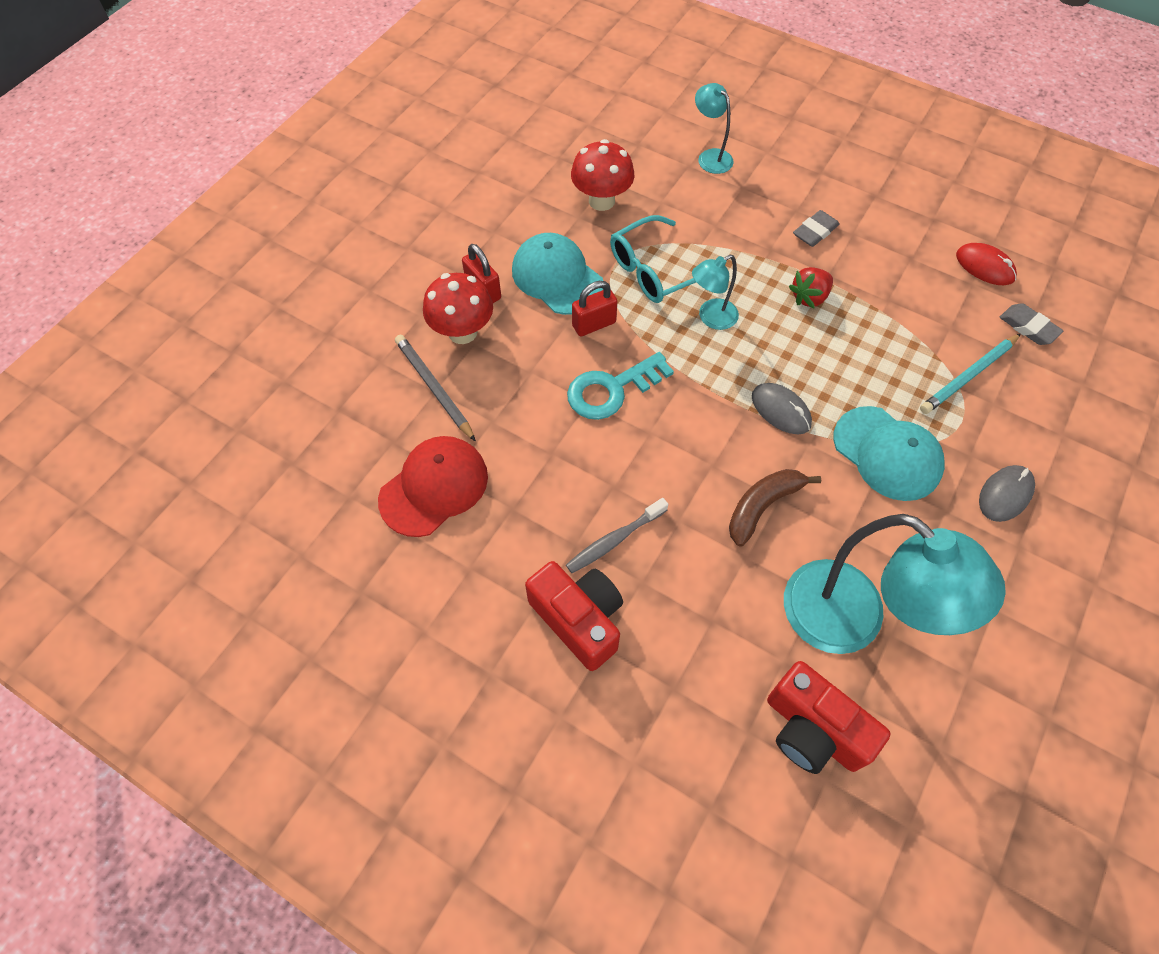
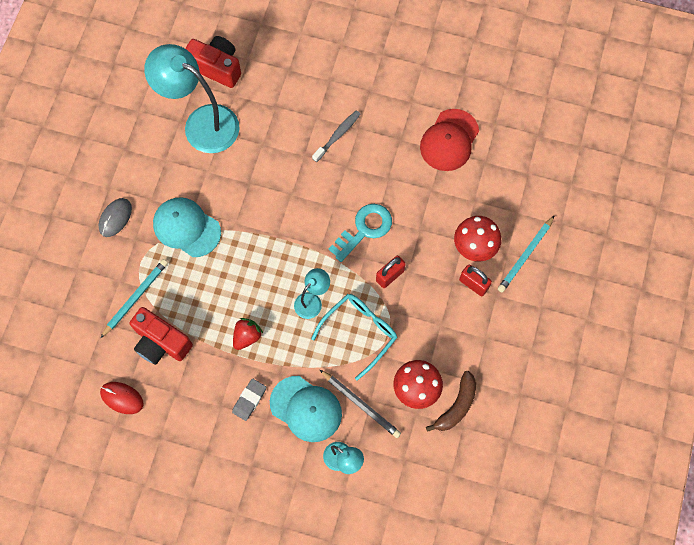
camera: 165 degrees right, 10 degrees up
grey pencil [395,335,476,442] -> grey pencil moved to [319,369,401,438]
turquoise cap [512,233,603,315] -> turquoise cap moved to [270,376,342,442]
red camera [525,561,623,671] -> red camera moved to [130,307,193,365]
brown banana [729,469,821,546] -> brown banana moved to [426,371,476,432]
grey mouse [752,383,812,434] -> none
grey eraser [999,303,1063,345] -> none
none -> turquoise pencil [498,215,555,292]

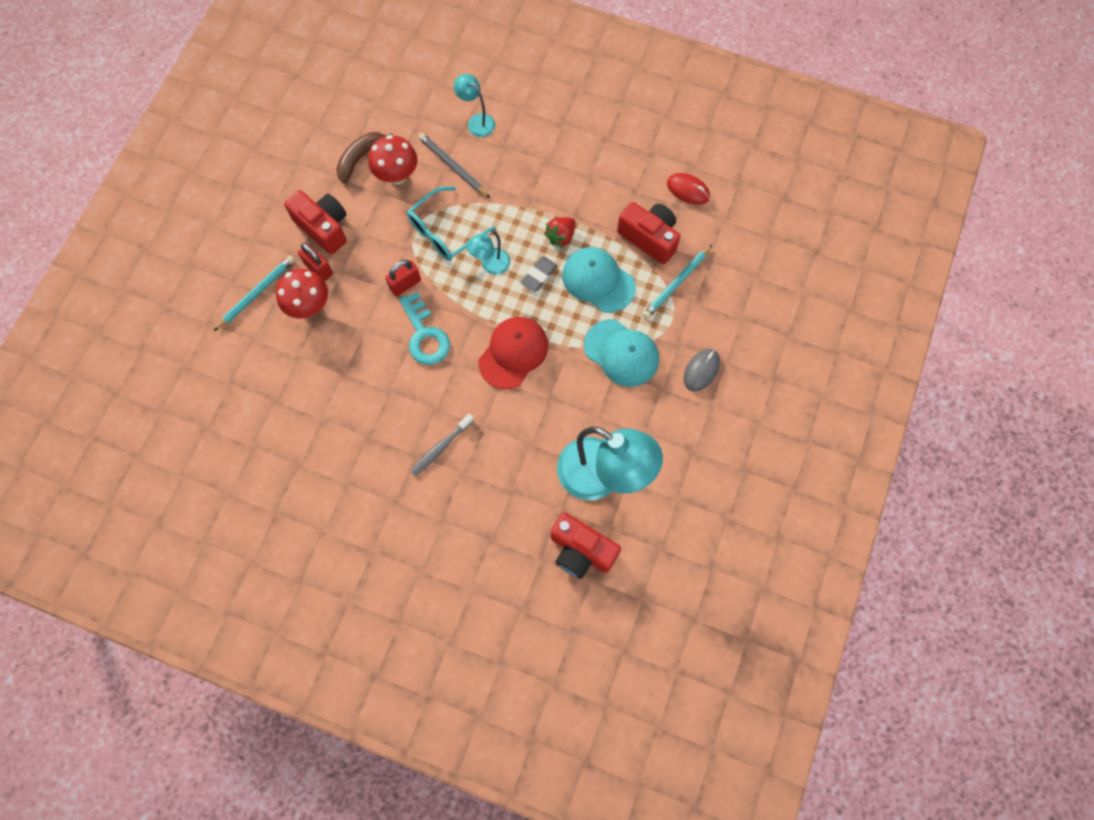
camera: 175 degrees left, 0 degrees up
grey eraser [232,379,266,421] -> grey eraser moved to [521,256,558,292]
turquoise cap [270,376,342,442] -> turquoise cap moved to [562,247,636,313]
turquoise key [329,204,392,262] -> turquoise key turned 75 degrees counterclockwise [399,292,450,365]
red cap [420,109,479,171] -> red cap moved to [478,317,548,389]
none -> red camera [284,190,347,255]

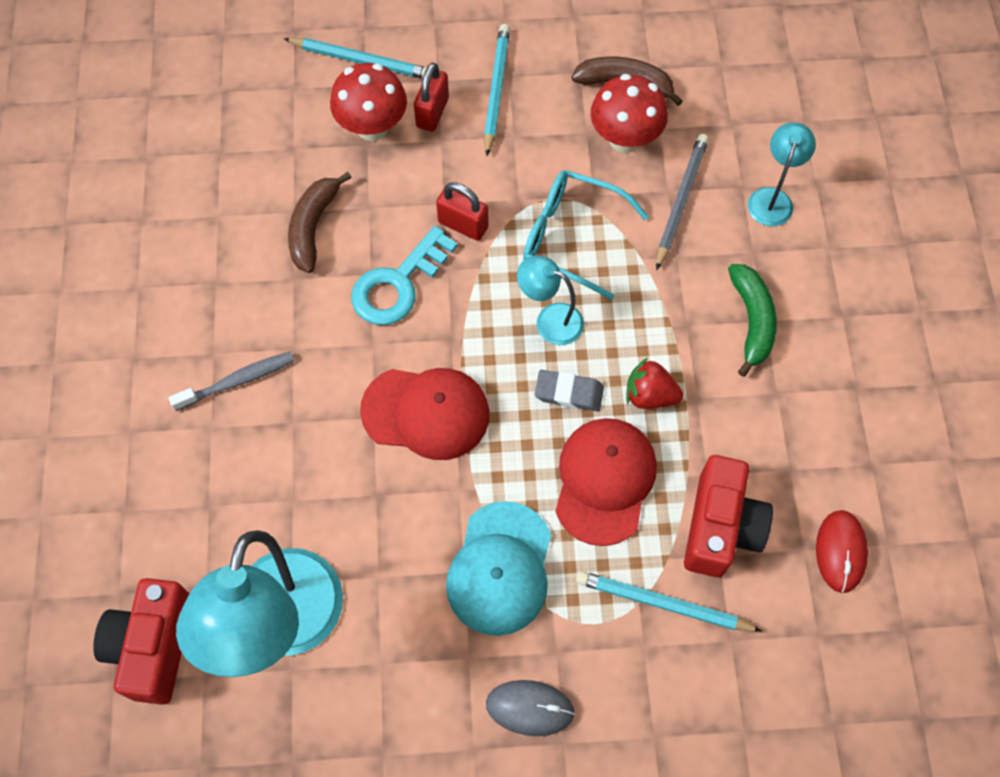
camera: 65 degrees right, 5 degrees down
red camera [284,190,347,255] -> turquoise pencil [484,24,510,156]
grey toothbrush [411,414,474,476] -> grey toothbrush turned 135 degrees clockwise [169,352,294,411]
turquoise cap [562,247,636,313] -> red cap [555,418,657,546]
none -> brown banana [288,172,352,273]
none -> green banana [728,264,777,377]

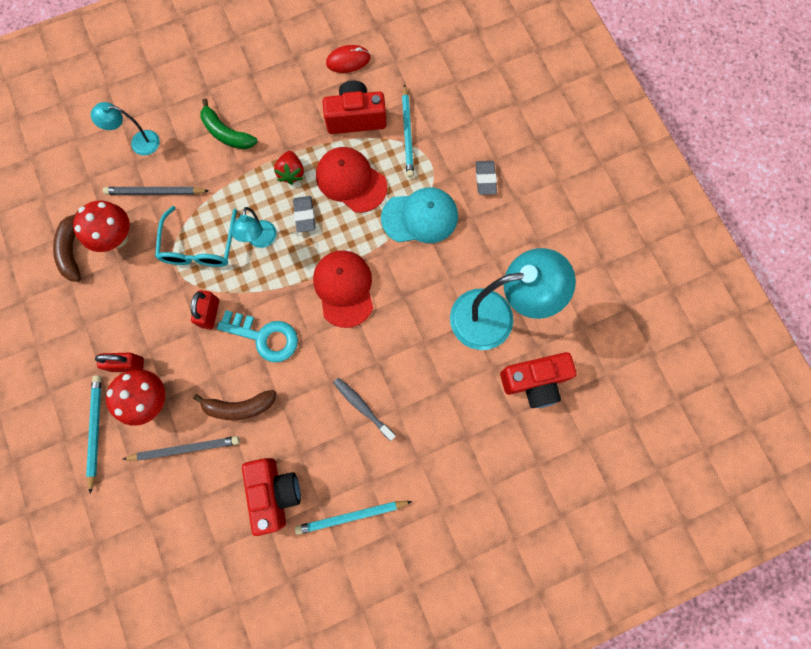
camera: 110 degrees left, 10 degrees up
turquoise pencil [484,24,510,156] -> turquoise pencil moved to [295,501,412,535]
grey mouse [486,680,575,736] -> grey eraser [476,161,497,195]
red cap [555,418,657,546] -> red cap turned 45 degrees clockwise [316,147,387,213]
green banana [728,264,777,377] -> green banana turned 120 degrees counterclockwise [200,99,258,149]
none -> grey pencil [122,436,240,461]
none -> red camera [242,458,301,536]

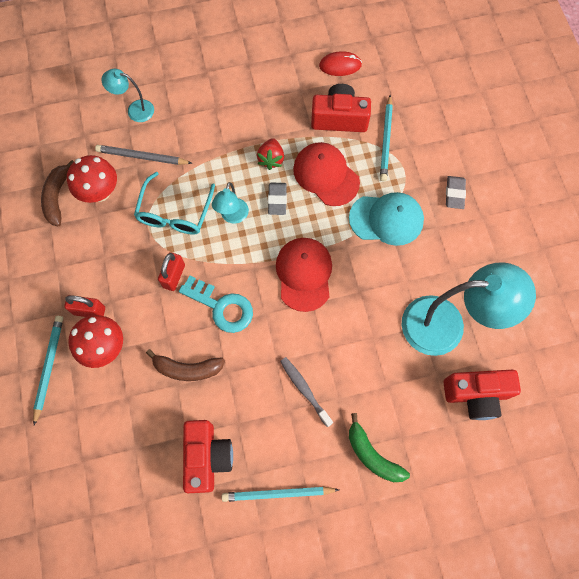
camera: 10 degrees right, 5 degrees down
grey pencil [122,436,240,461] -> none
green banana [200,99,258,149] -> green banana moved to [349,413,410,482]

